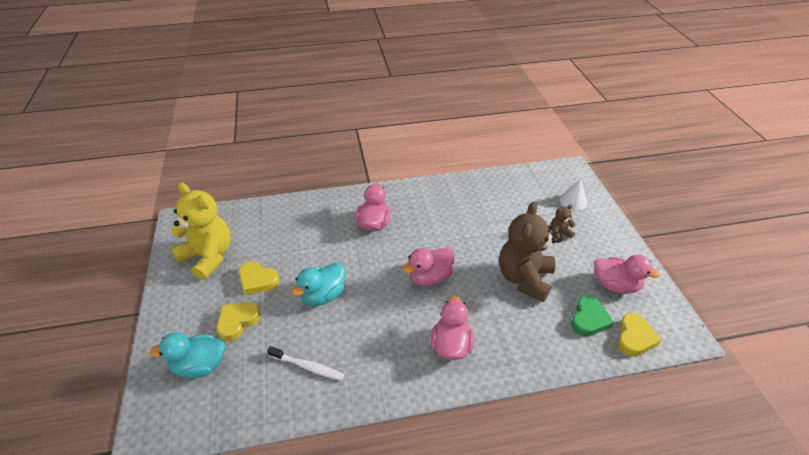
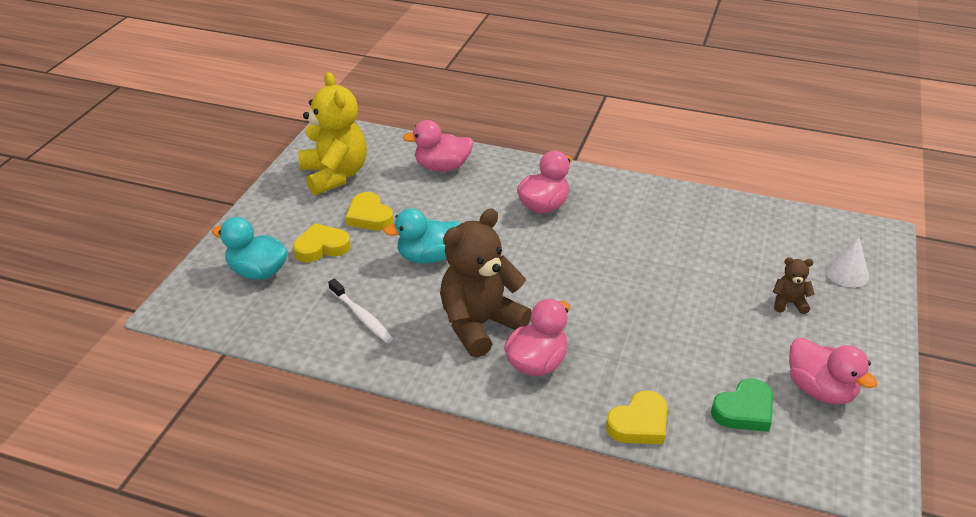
camera: 30 degrees right, 5 degrees down
pink duck [403,248,455,286] -> pink duck moved to [402,120,474,172]
brown teddy bear [499,202,557,302] -> brown teddy bear moved to [440,209,532,358]
yellow heart [617,313,661,357] -> yellow heart moved to [606,390,667,444]

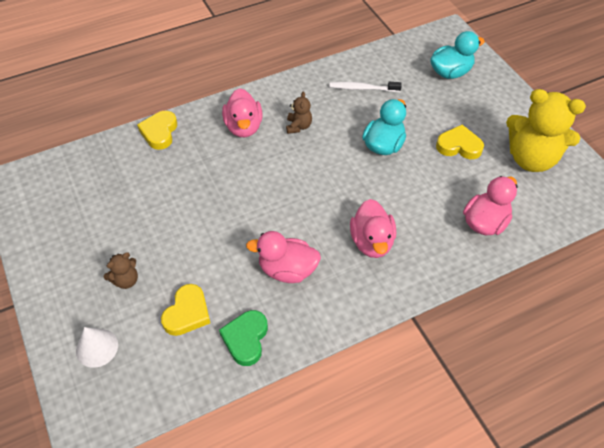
camera: 135 degrees right, 15 degrees up
yellow heart [293,223,350,262] -> yellow heart moved to [161,284,210,336]
brown teddy bear [440,209,532,358] -> brown teddy bear [286,92,312,134], size x0.44
green heart [711,379,773,432] -> green heart moved to [219,310,268,366]
pink duck [789,338,878,404] -> pink duck moved to [246,231,321,283]

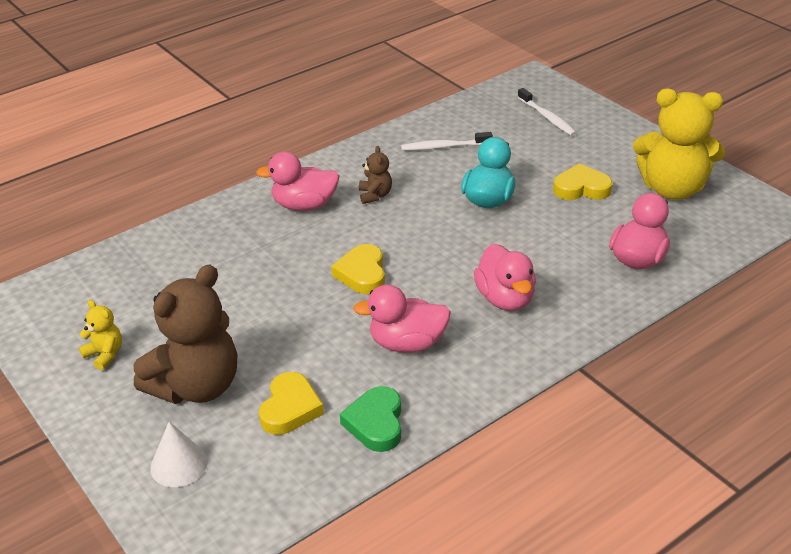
camera: 10 degrees left, 15 degrees down
brown teddy bear [104,252,138,289] -> brown teddy bear [133,265,237,404], size x2.27
yellow heart [137,111,177,150] -> yellow heart moved to [331,244,385,294]
pink duck [222,88,263,137] -> pink duck turned 105 degrees clockwise [256,152,340,211]
turquoise duck [430,31,485,79] -> white toothbrush [518,88,577,136]
none -> yellow teddy bear [79,300,122,370]

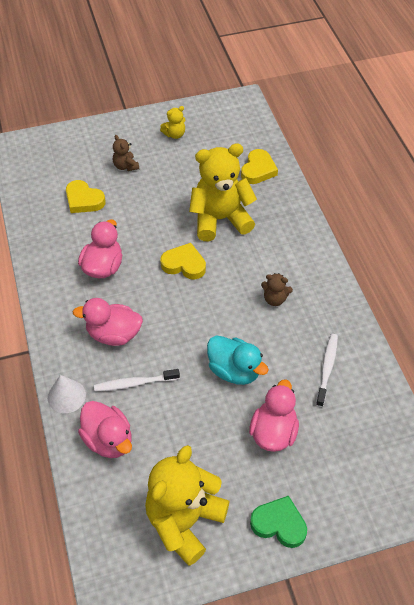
camera: 110 degrees right, 15 degrees up
brown teddy bear [133,265,237,404] -> brown teddy bear [113,135,139,171], size x0.44
white cone [150,422,208,487] -> white cone moved to [48,375,86,413]
pink duck [256,152,340,211] -> pink duck moved to [249,380,299,452]
green heart [340,386,401,452] -> green heart moved to [250,496,307,548]
white toothbrush [518,88,577,136] -> white toothbrush moved to [94,369,180,392]
yellow heart [553,163,613,200] -> yellow heart moved to [241,149,278,184]
none -> yellow teddy bear [189,144,257,241]

